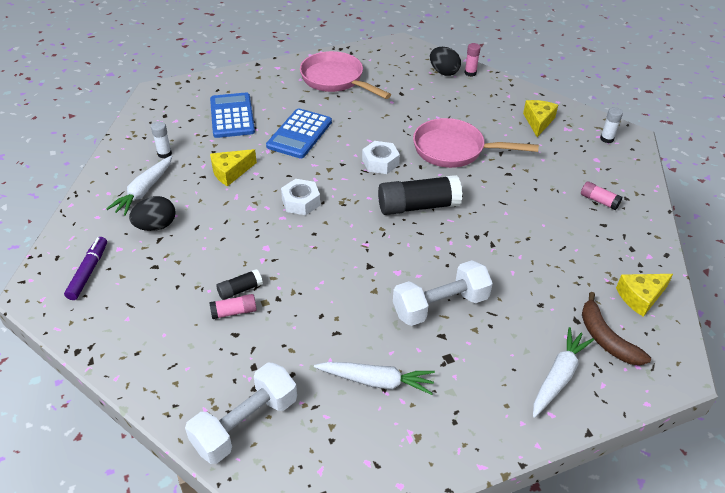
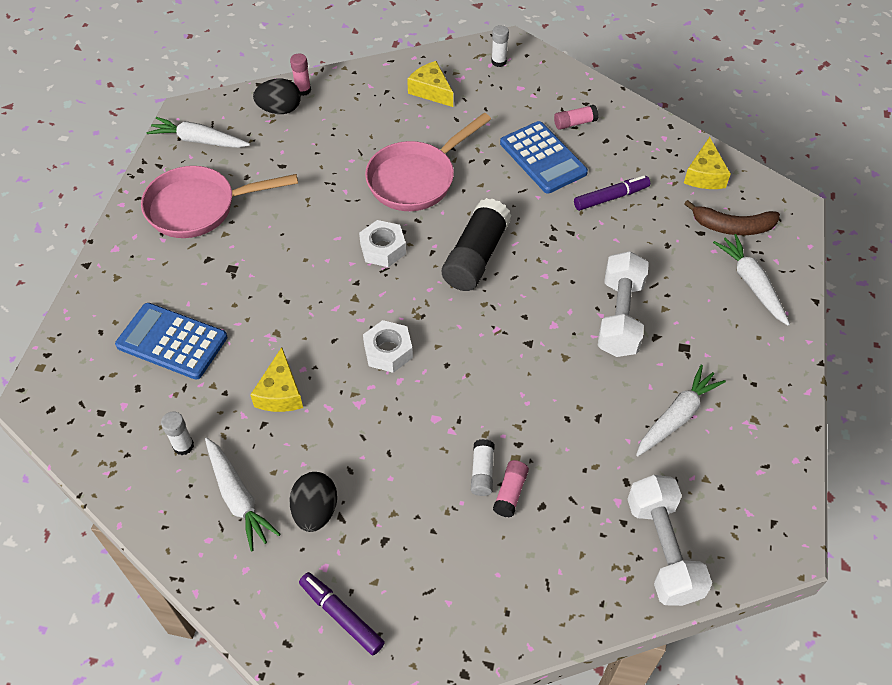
camera: 55 degrees left, 10 degrees up
black glue stick [216,269,263,300] -> white glue stick [471,439,495,496]
blue calculator [266,108,332,159] -> blue calculator moved to [500,121,588,194]
none -> white carrot [146,117,250,148]
none -> purple marker [574,176,650,211]

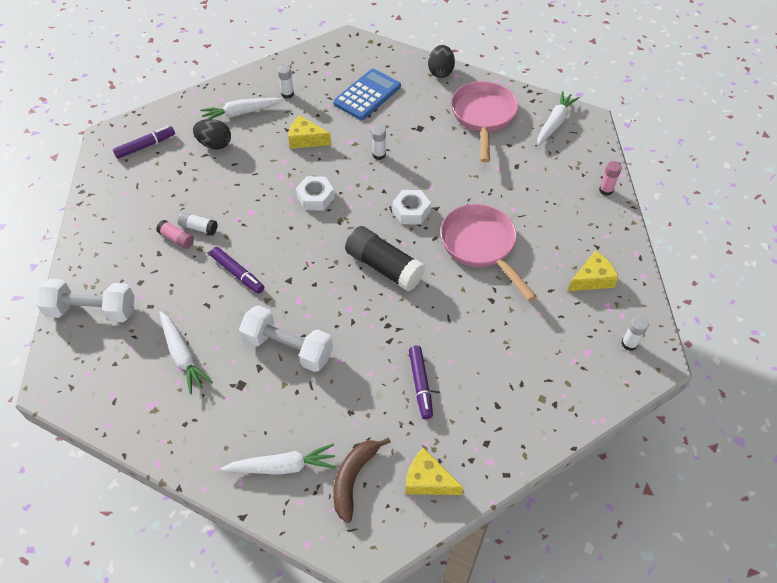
camera: 105 degrees right, 0 degrees up
black egg [253,78,301,114] -> black egg moved to [428,45,455,78]
blue calculator [500,121,588,194] -> none
pink glue stick [554,105,598,130] -> none
none -> purple marker [210,247,264,294]
none -> white glue stick [372,126,386,160]

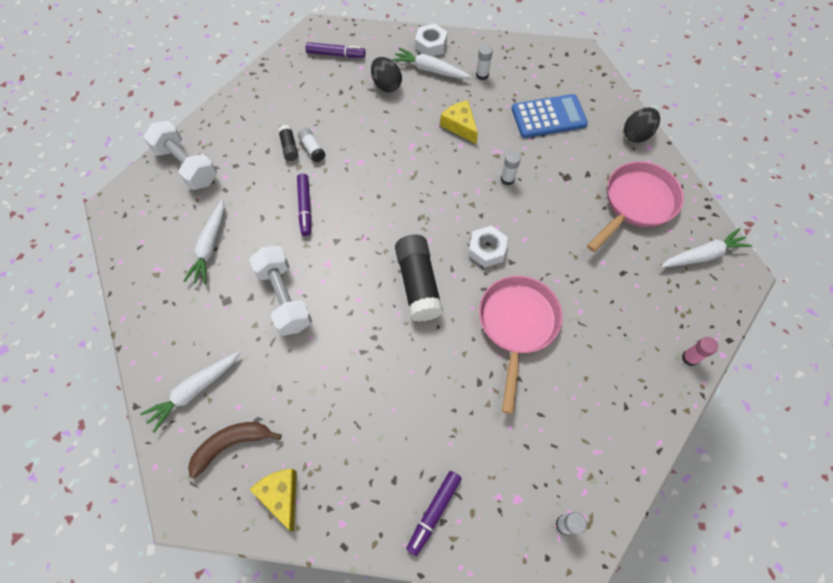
camera: 40 degrees right, 10 degrees up
pink glue stick [156,220,194,249] -> black glue stick [278,125,298,161]
white carrot [220,444,336,475] -> white carrot turned 105 degrees clockwise [140,351,240,433]
white nut [296,176,335,211] -> white nut moved to [415,24,447,56]
purple marker [409,346,433,419] -> purple marker moved to [406,471,462,556]
yellow cheese [568,251,619,291] -> none

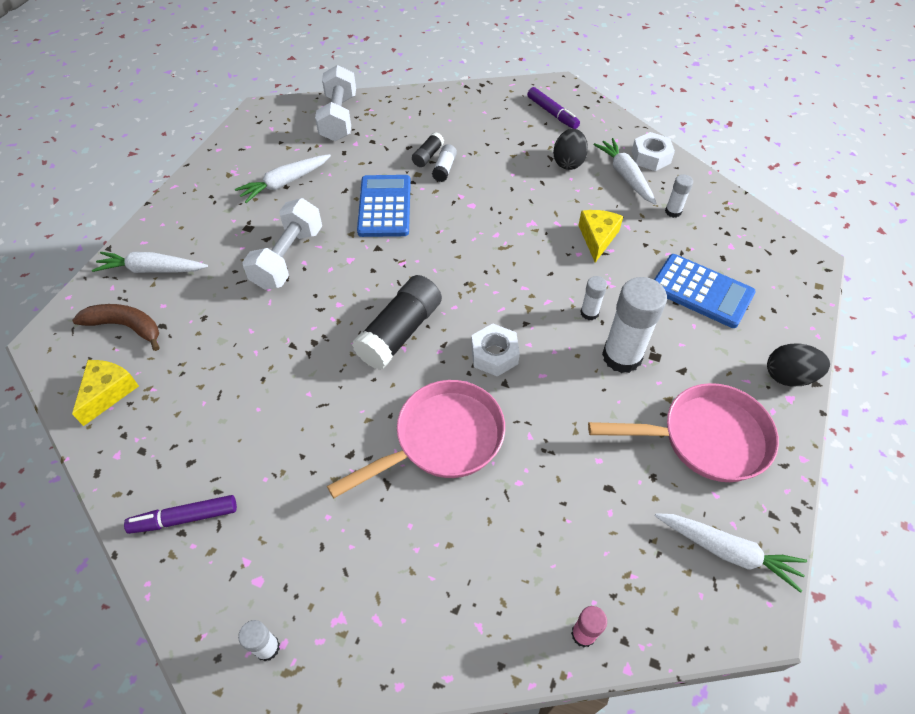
camera: 45 degrees right, 10 degrees down
purple marker [297,174,312,236] -> blue calculator [357,175,411,237]
none -> white glue stick [602,277,667,373]

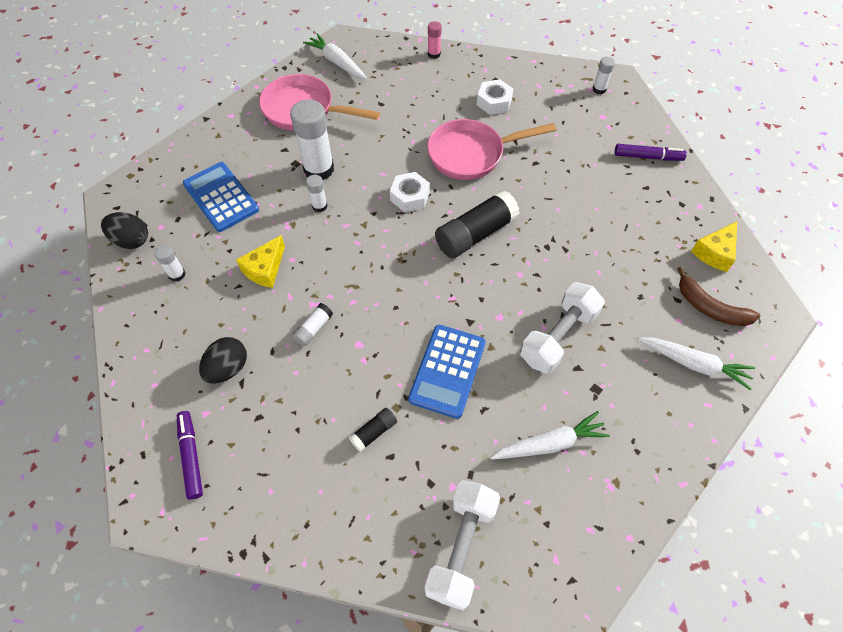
camera: 160 degrees left, 5 degrees up
white glue stick [432,144,457,182] -> white glue stick moved to [292,303,333,346]
white carrot [593,138,657,205] -> none
white nut [631,132,675,171] -> white nut moved to [477,79,513,115]
black egg [767,343,830,386] -> black egg moved to [101,212,148,249]

